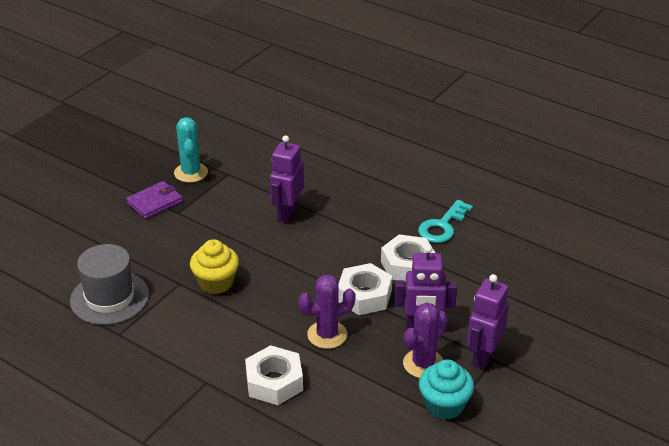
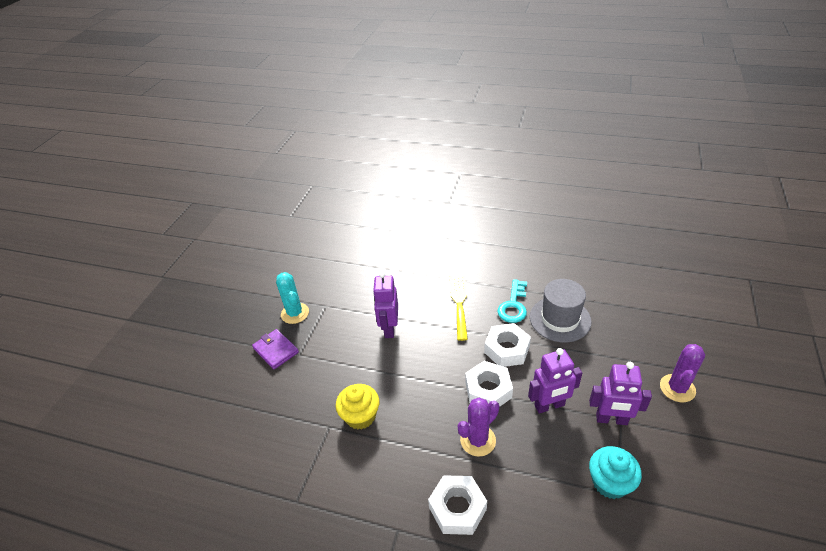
camera: 15 degrees left, 5 degrees up
grey hat [70,244,149,325] -> grey hat moved to [530,279,592,343]
purple wallet [126,181,183,219] -> purple wallet turned 75 degrees counterclockwise [252,329,299,370]
purple cactus [403,302,448,378] -> purple cactus moved to [660,344,705,402]
purple robot [467,274,509,369] -> purple robot turned 90 degrees counterclockwise [589,362,652,425]
none -> yellow fork [450,275,468,341]

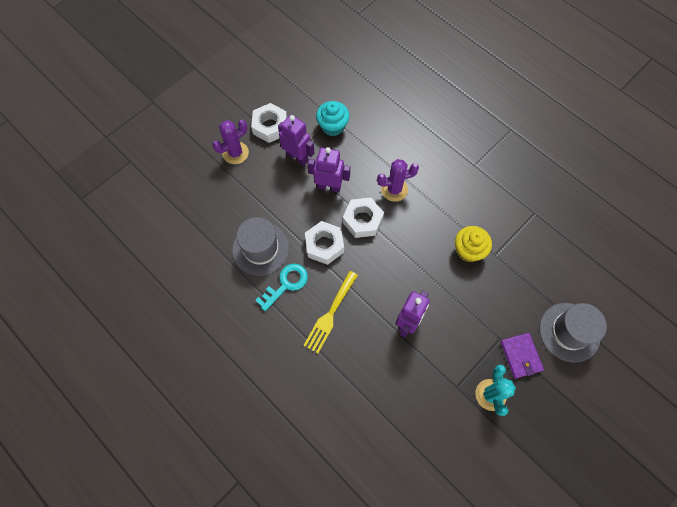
camera: 155 degrees left, 25 degrees up
white nut [428,475,487,535] -> white nut moved to [251,103,287,143]
none -> grey hat [540,303,607,363]

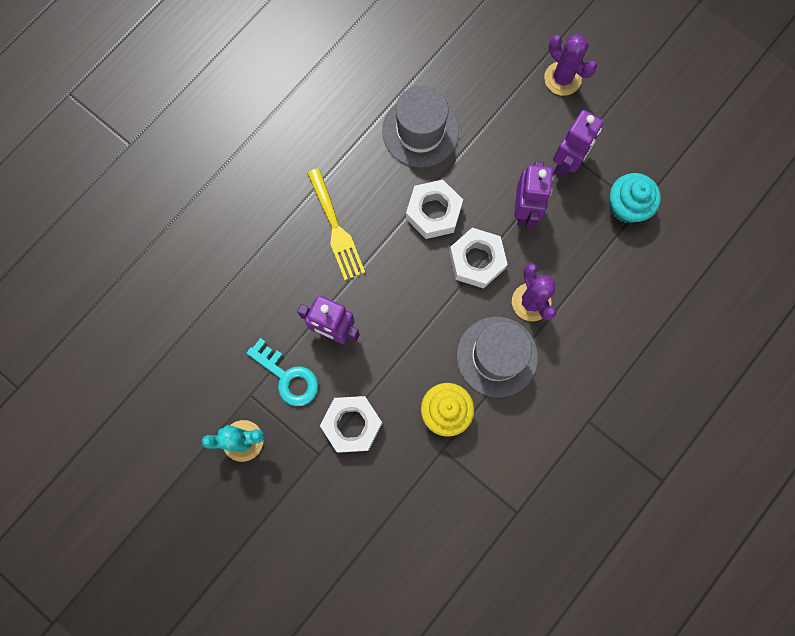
camera: 85 degrees right, 10 degrees up
white nut [251,103,287,143] -> white nut moved to [320,396,382,453]
turquoise key [255,264,308,311] -> turquoise key moved to [246,338,318,406]
yellow fork [303,271,358,353] -> yellow fork turned 135 degrees counterclockwise [307,168,365,280]
purple wallet [500,333,544,379] -> none
grey hat [540,303,607,363] -> grey hat moved to [457,317,538,397]

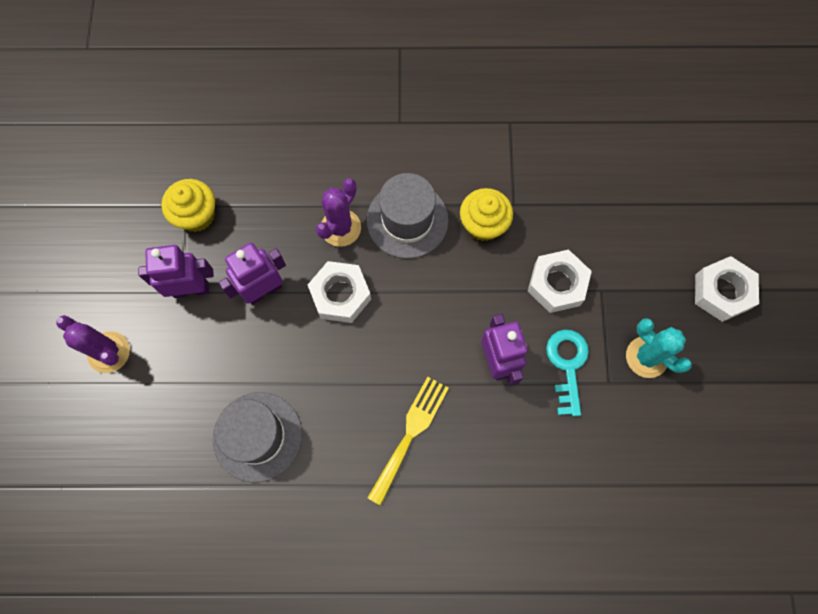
camera: 130 degrees left, 5 degrees down
white nut [406,179,463,239] -> white nut moved to [695,256,759,322]
purple cactus [544,34,597,96] -> purple cactus turned 60 degrees counterclockwise [56,315,130,373]
turquoise cupcake [610,173,661,223] -> yellow cupcake [161,179,215,232]

